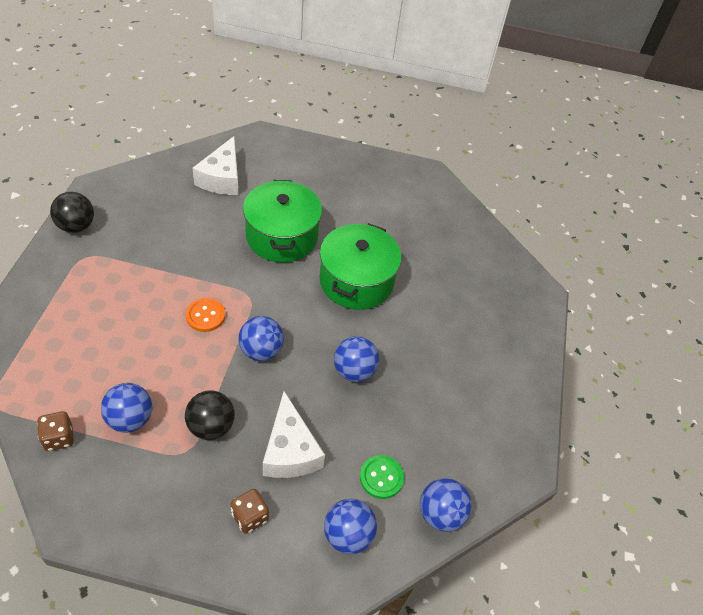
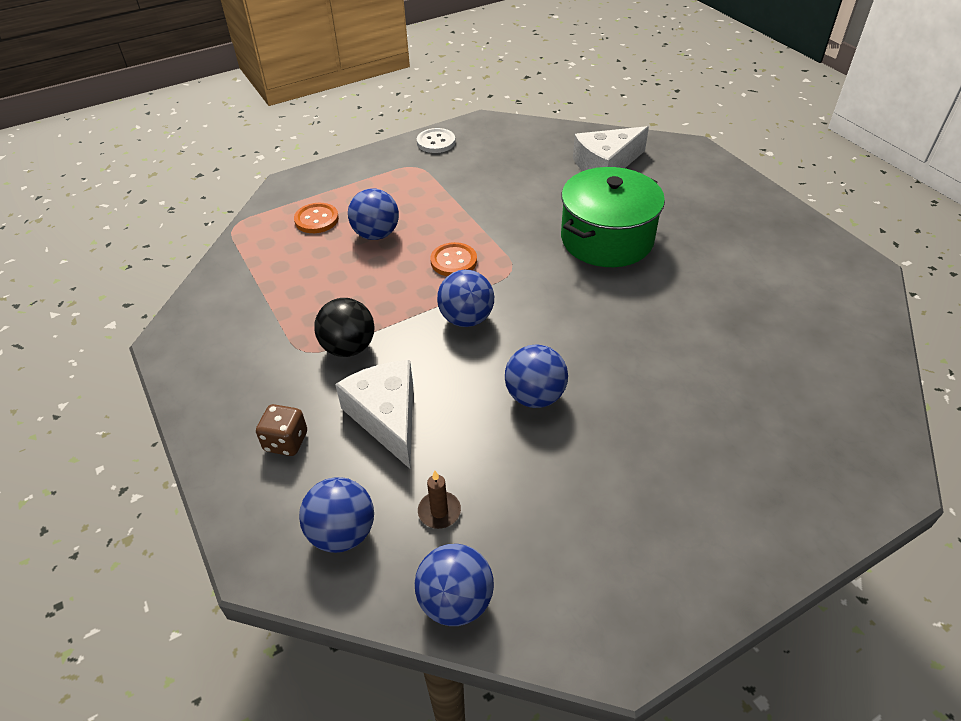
camera: 55 degrees right, 5 degrees down
brown dice [37,411,74,451] -> none
black ball [50,192,94,233] -> white button [417,128,455,153]
blue ball [101,383,152,433] -> blue ball moved to [348,189,399,240]
white cheese [263,391,325,478] -> white cheese turned 120 degrees clockwise [335,360,413,469]
green pot [320,223,401,310] -> none
green button [360,455,404,499] -> brown candle [418,471,461,529]
none -> orange button [294,203,339,233]

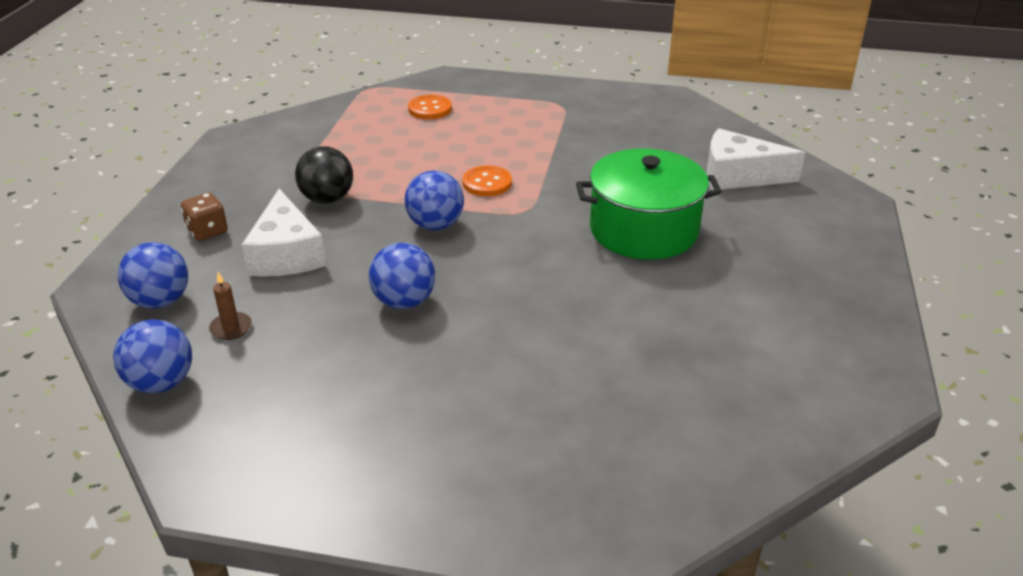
camera: 40 degrees right, 10 degrees down
white cheese [335,360,413,469] -> white cheese turned 150 degrees clockwise [242,189,326,277]
blue ball [348,189,399,240] -> none
white button [417,128,455,153] -> none

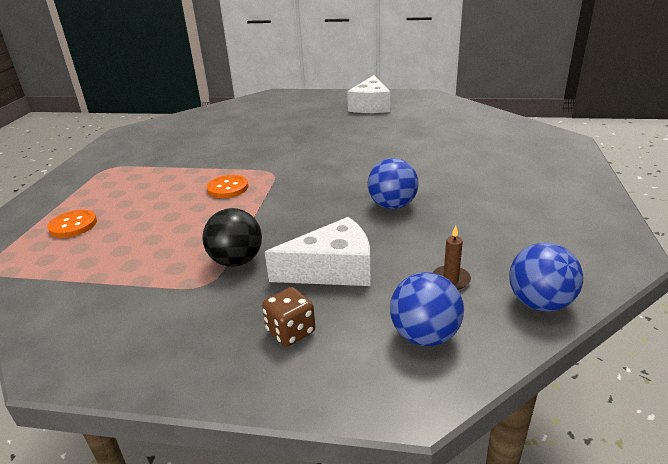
camera: 90 degrees left, 5 degrees down
blue ball [405,171,464,230] -> none
green pot [576,148,722,260] -> none
white cheese [707,128,805,190] -> white cheese moved to [347,75,390,113]

